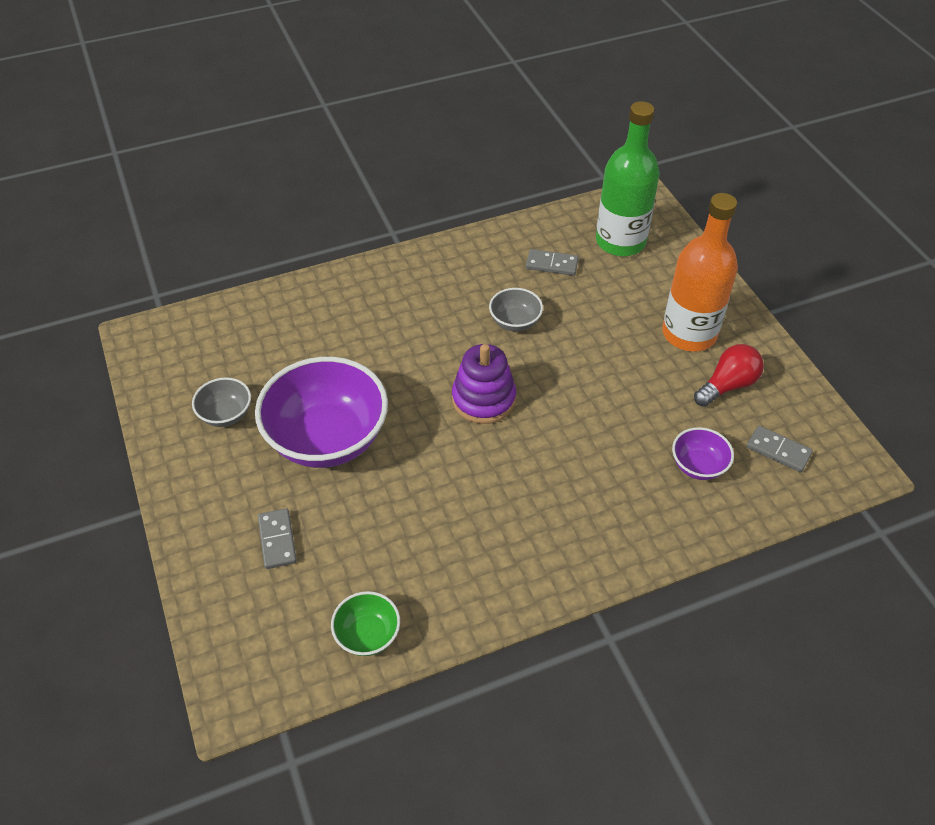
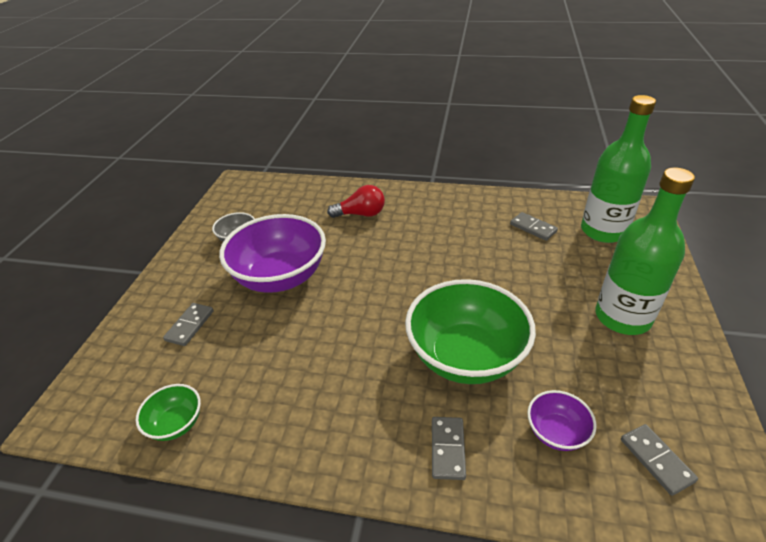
camera: 35 degrees right, 10 degrees down
purple stacking toy [452,344,516,424] -> none
grey bowl [489,288,543,331] -> none
orange bottle [662,193,738,351] -> green bottle [595,168,695,335]
red light bulb [694,344,764,407] -> red light bulb moved to [327,185,385,218]
none -> green bowl [405,279,536,384]
none -> grey domino [432,417,466,480]

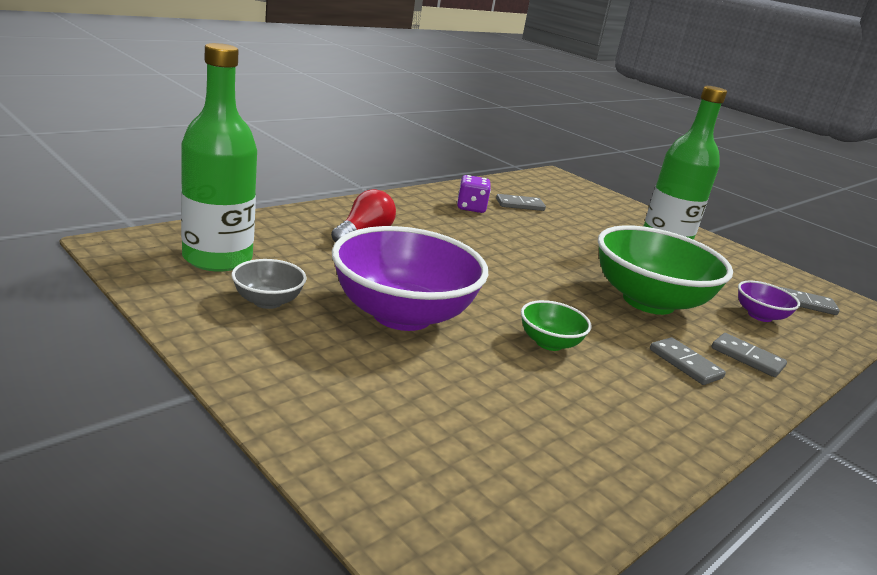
camera: 60 degrees left, 15 degrees down
green bowl [136,384,201,441] -> green bowl moved to [521,300,592,351]
grey domino [163,303,214,346] -> grey domino moved to [650,337,726,385]
green bottle [581,95,656,243] -> green bottle moved to [181,43,257,272]
none -> purple dice [457,175,491,213]

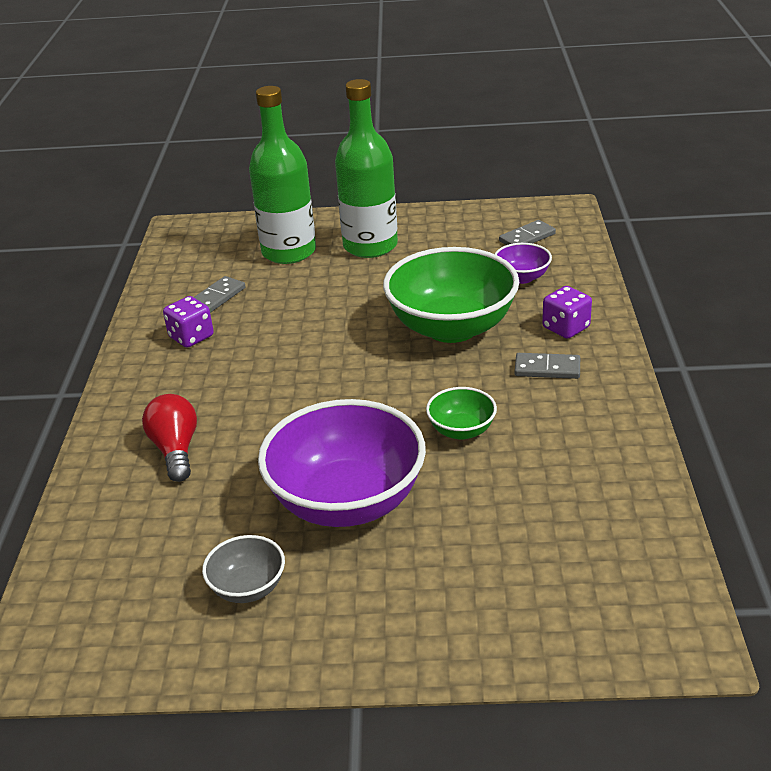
camera: 40 degrees left, 10 degrees up
green bottle [181,43,257,272] -> green bottle moved to [249,86,316,264]
grey domino [712,333,787,377] -> purple dice [542,286,592,339]

